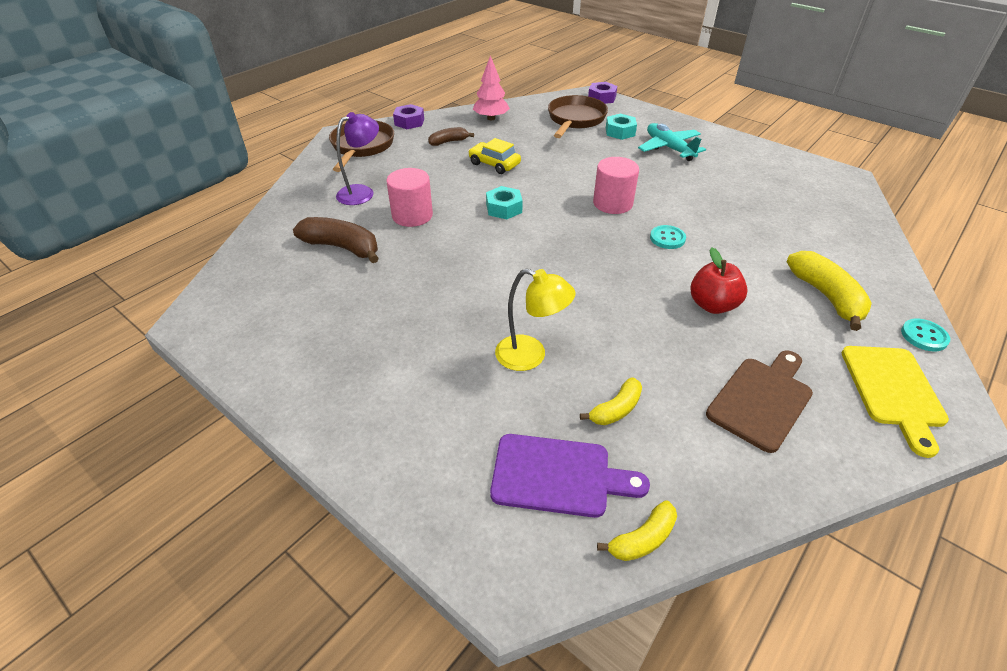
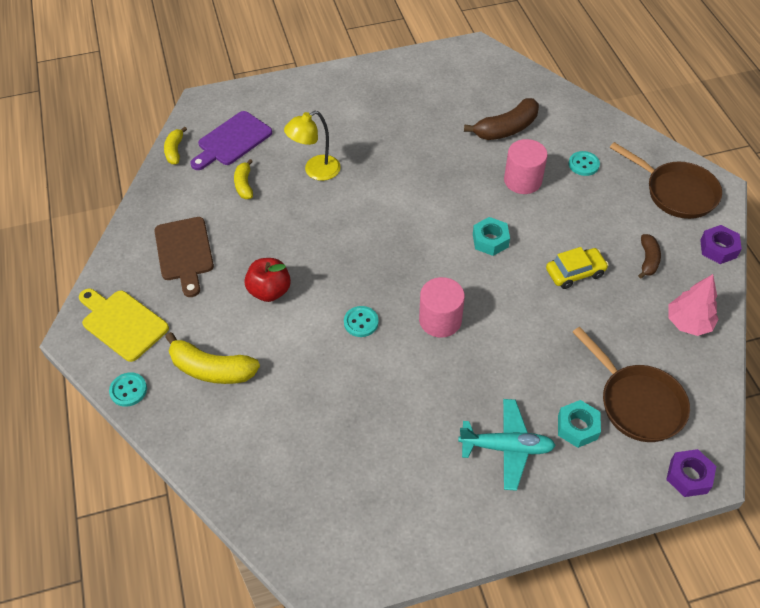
camera: 125 degrees right, 10 degrees up
purple lamp [336,112,379,205] -> turquoise button [569,151,600,176]

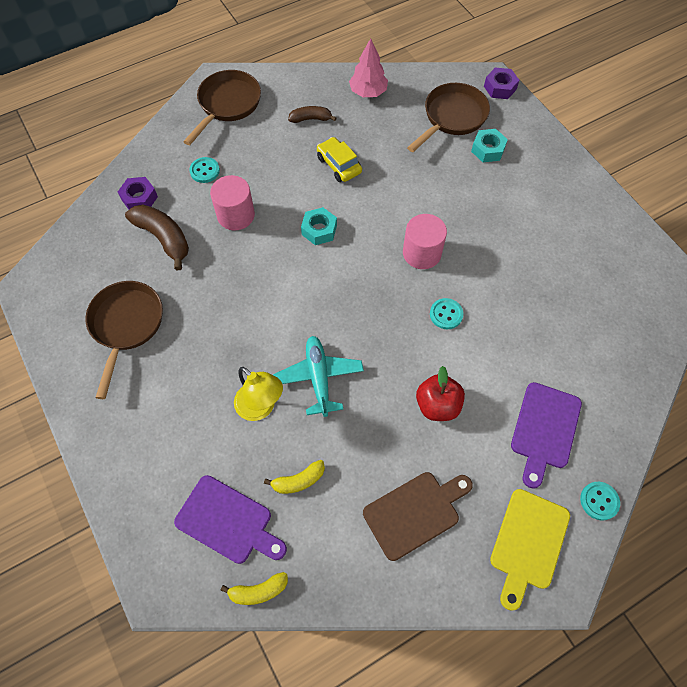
camera: 105 degrees left, 10 degrees up
yellow banana [165,332,260,384] -> purple cutting board [511,382,582,489]
turquoise plane [458,399,556,491] -> turquoise plane moved to [273,336,364,417]
purple nut [700,225,742,264] -> purple nut moved to [118,177,158,209]
none -> brown pan [86,281,163,399]

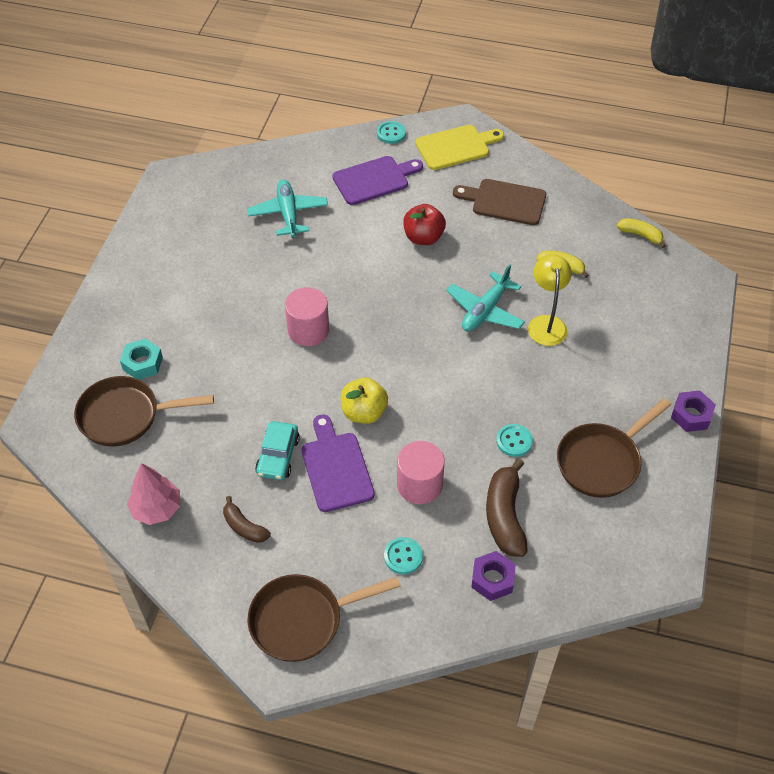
camera: 135 degrees left, 10 degrees down
purple cutting board [174,475,287,564] -> purple cutting board moved to [302,415,375,512]
turquoise nut [301,207,337,245] -> yellow apple [341,377,388,424]
yellow car [317,137,362,182] -> turquoise car [255,421,300,480]
turquoise button [430,298,463,329] -> turquoise button moved to [496,424,533,457]
purple nut [484,67,519,99] -> purple nut moved to [671,391,716,432]
none -> turquoise plane [247,180,328,238]

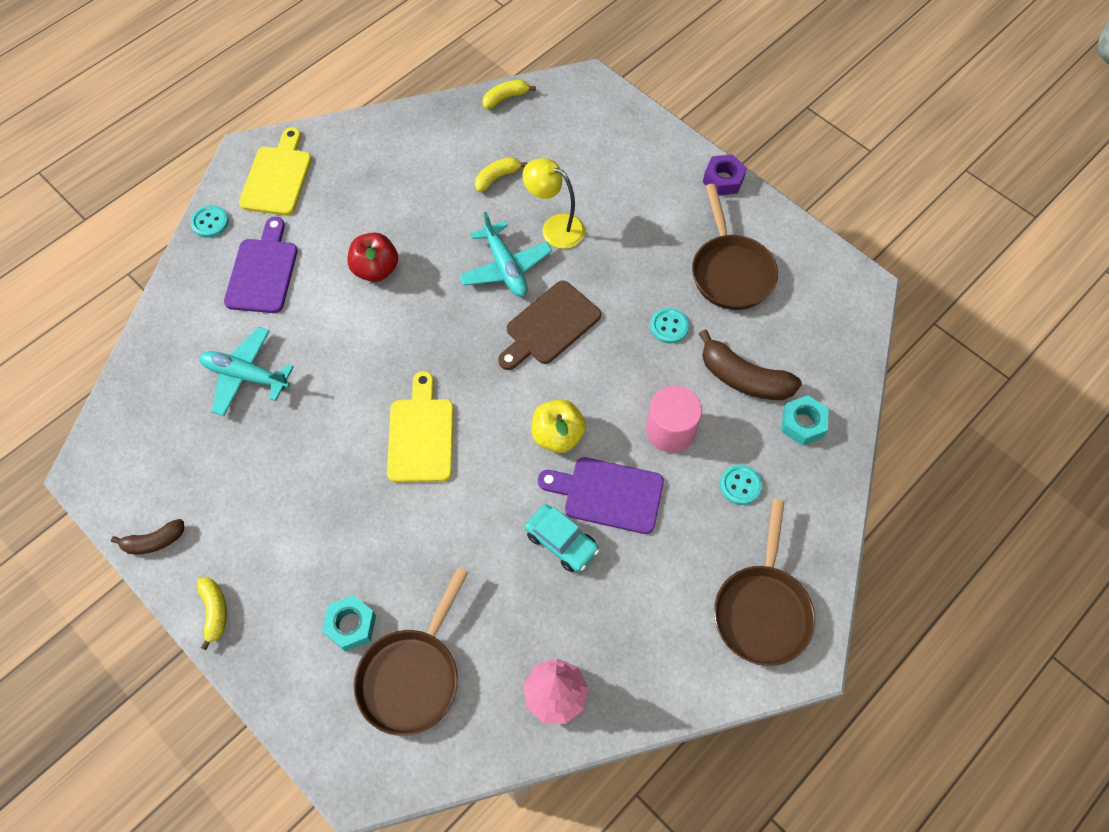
camera: 60 degrees left, 10 degrees up
brown banana [223,496,271,543] -> brown banana moved to [111,519,184,554]
pink cylinder [285,287,329,346] -> yellow cutting board [387,371,454,483]
brown cutting board [453,179,546,225] -> brown cutting board moved to [498,281,601,370]
purple nut [471,551,516,601] -> turquoise nut [782,395,829,446]
none -> yellow banana [197,577,227,650]

